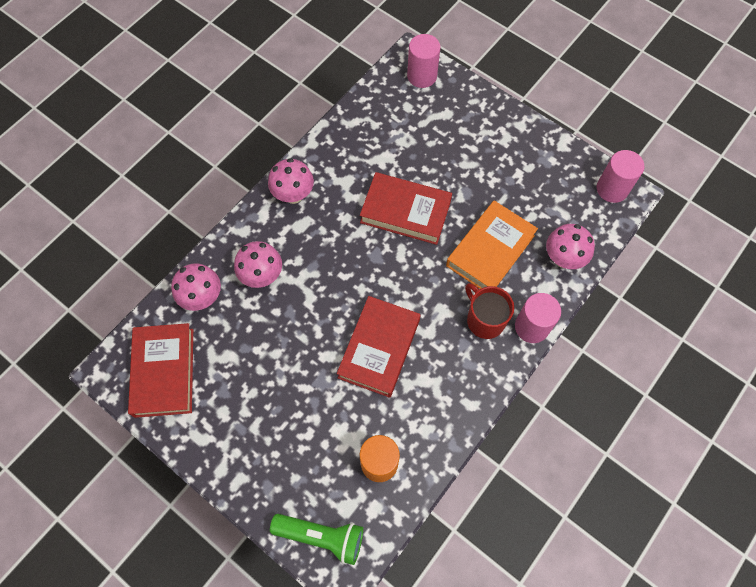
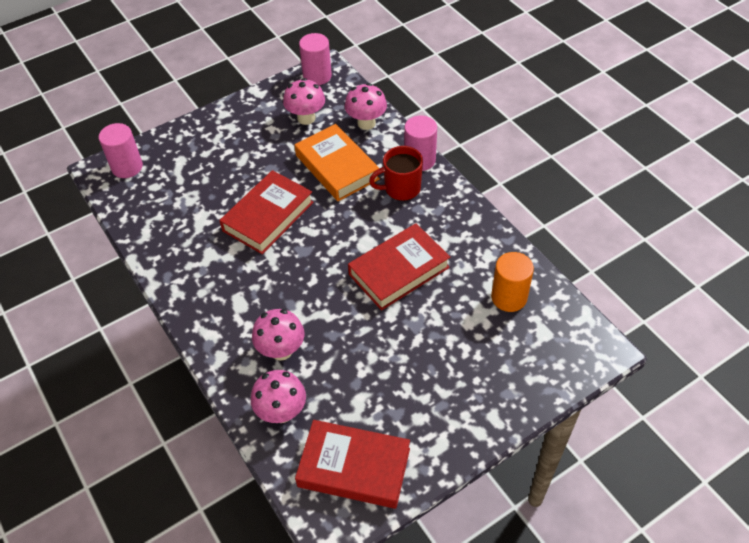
camera: 70 degrees left, 15 degrees down
pink mushroom [268,158,314,204] -> pink mushroom moved to [283,78,325,125]
green flashlight [270,514,363,565] -> none
red book [337,296,421,398] -> red book turned 75 degrees counterclockwise [348,223,450,310]

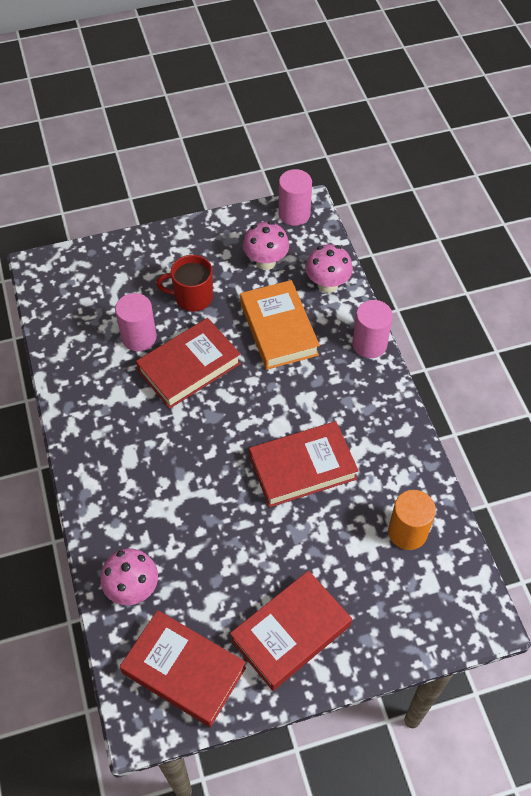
camera: 15 degrees right, 5 degrees up
pink cylinder [99,123,143,178] -> pink cylinder moved to [115,293,157,352]
pink mushroom [252,309,304,361] -> none
red mug [369,146,423,201] -> red mug moved to [156,255,213,312]
none -> red book [230,570,352,691]

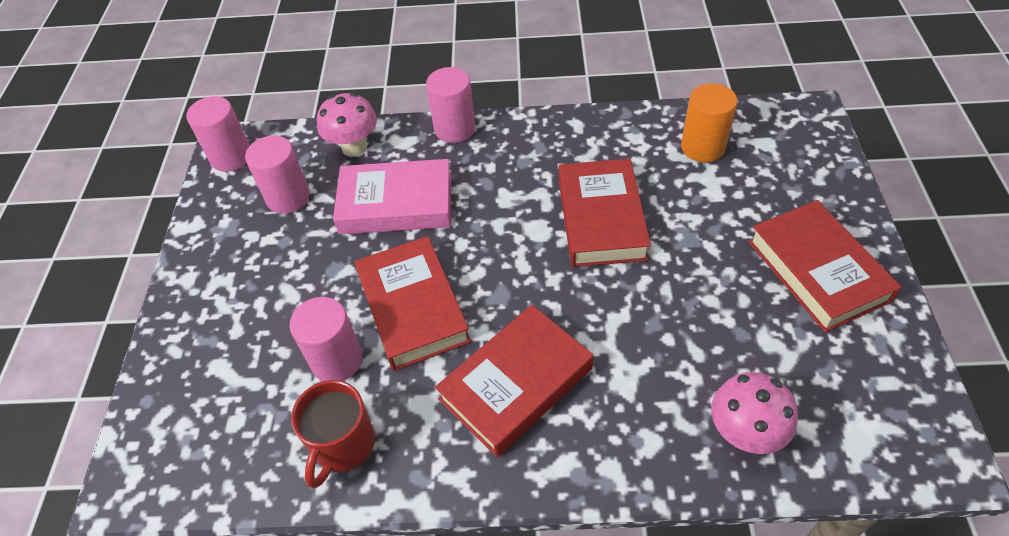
camera: 70 degrees left, 5 degrees down
red book [120,610,246,727] -> red book moved to [435,305,593,457]
red mug [156,255,213,312] -> red mug moved to [291,380,375,489]
orange book [240,280,320,370] -> pink book [333,159,451,234]
pink mushroom [243,221,289,270] -> pink cylinder [245,136,310,214]

